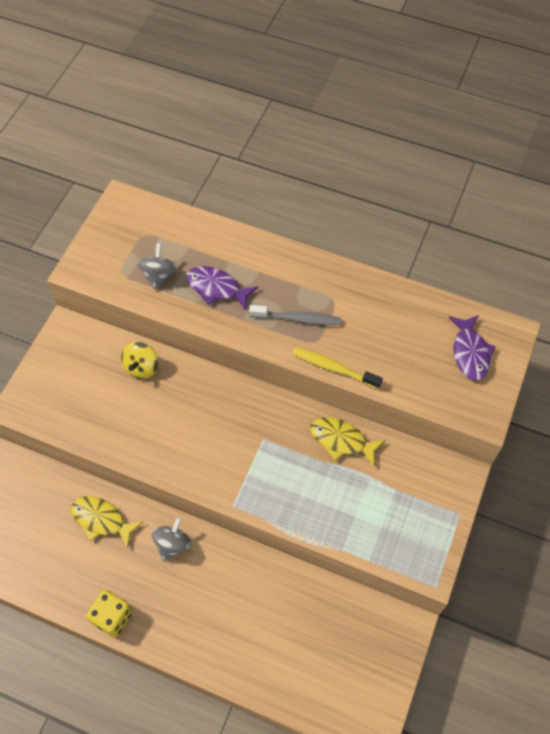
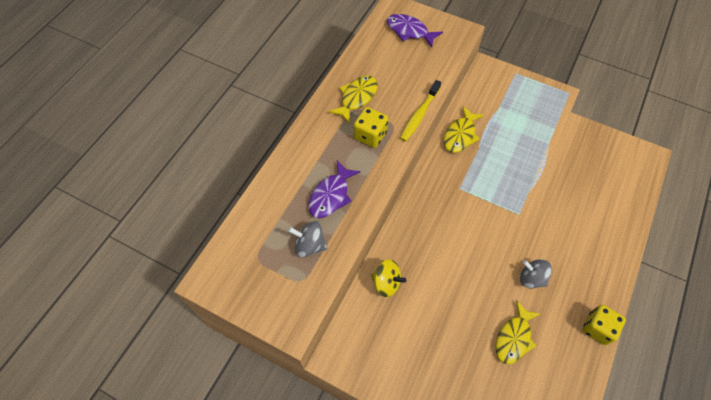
camera: 85 degrees left, 0 degrees up
grey toothbrush [249,305,341,325] -> yellow dice [354,107,388,148]
purple fish [448,315,495,381] -> purple fish turned 150 degrees counterclockwise [387,14,443,48]
none -> yellow fish [328,75,378,124]

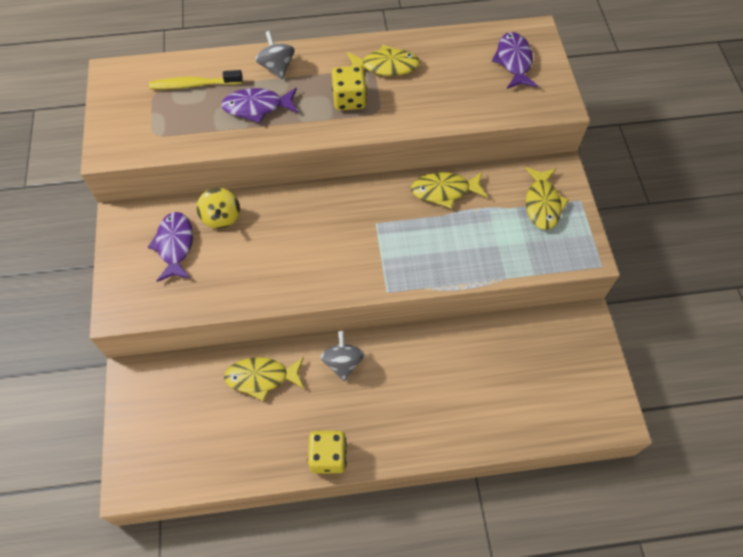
camera: 55 degrees right, 0 degrees up
grey spinning top [288,221,327,258] -> grey spinning top moved to [255,31,294,80]
yellow toothbrush [400,80,441,142] -> yellow toothbrush moved to [149,70,243,90]
none -> purple fish [148,212,193,282]
none -> yellow fish [525,167,569,230]

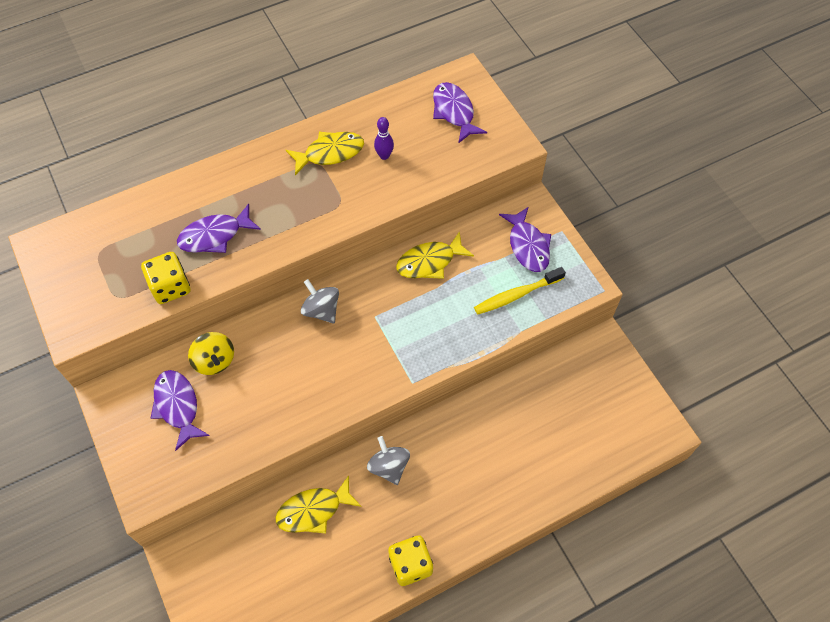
camera: 20 degrees left, 0 degrees up
yellow toothbrush [149,70,243,90] -> yellow toothbrush moved to [474,267,566,315]
grey spinning top [255,31,294,80] -> grey spinning top moved to [301,279,339,323]
yellow dice [332,66,367,111] -> yellow dice moved to [141,252,190,304]
yellow fish [525,167,569,230] -> purple fish [499,206,551,272]
none -> purple bowling pin [374,117,394,160]

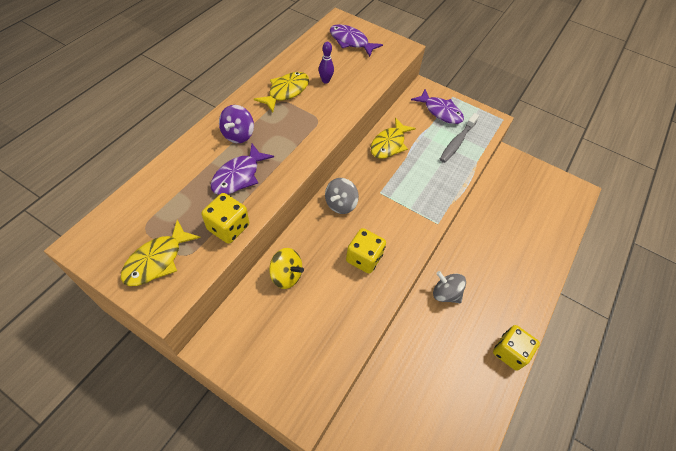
camera: 35 degrees left, 5 degrees down
purple fish [151,370,210,451] -> none
yellow fish [275,475,362,534] -> yellow fish moved to [121,220,201,286]
grey spinning top [301,279,339,323] -> grey spinning top turned 75 degrees counterclockwise [325,178,359,214]
yellow toothbrush [474,267,566,315] -> grey toothbrush [440,113,479,163]
none -> purple spinning top [219,105,254,143]
none -> yellow dice [346,228,386,274]

